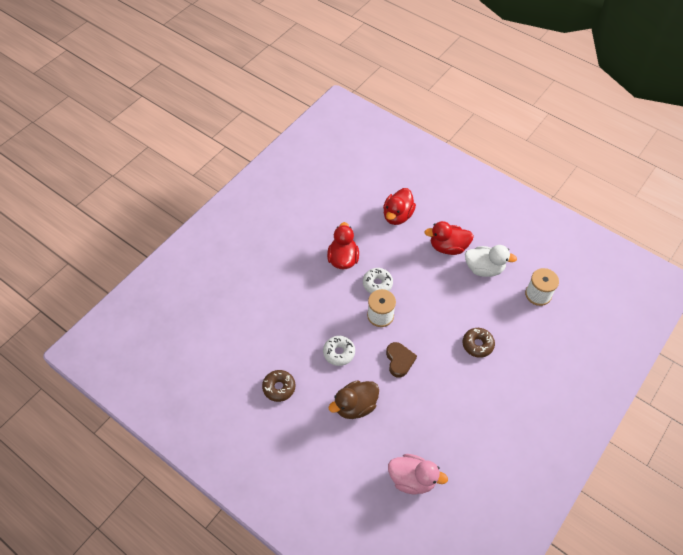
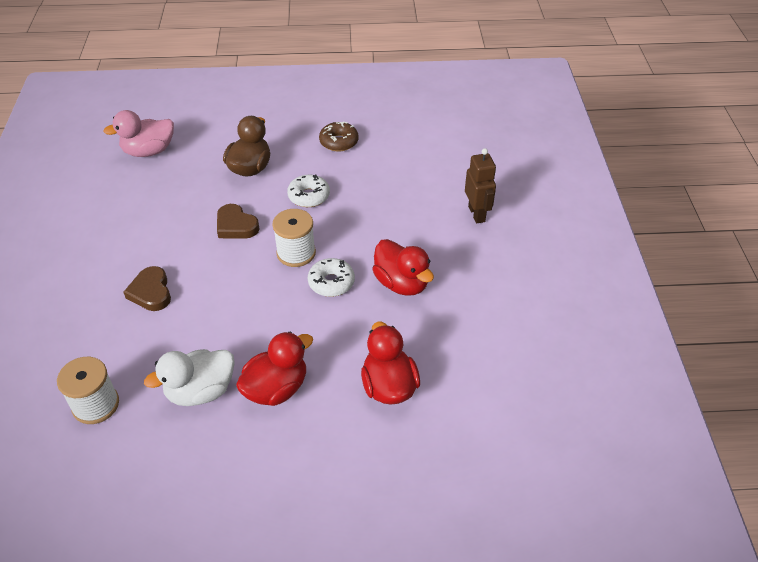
camera: 140 degrees right, 10 degrees down
brown donut [462,328,495,358] -> brown heart [123,266,171,311]
none -> brown robot [465,148,496,223]

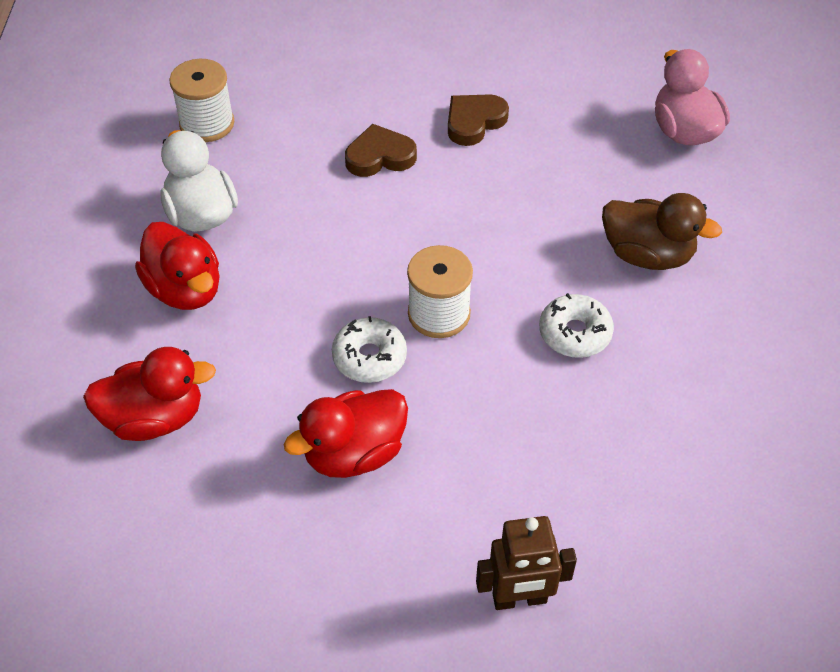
camera: 95 degrees right, 5 degrees up
brown heart [217,204,259,239] -> brown heart moved to [448,94,509,146]
brown donut [319,122,358,151] -> none

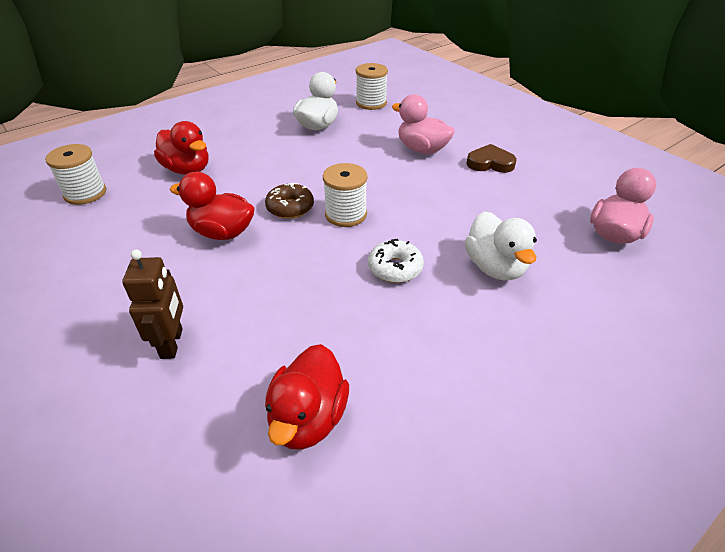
camera: 50 degrees right, 10 degrees down
red duck [135,222,220,310] -> red duck moved to [265,344,349,450]
white donut [332,316,407,383] -> brown donut [265,183,314,219]
brown heart [345,124,417,177] -> pink duck [392,94,455,154]
brown robot [476,516,577,610] -> brown robot turned 135 degrees counterclockwise [122,250,183,359]
brown duck [602,193,722,270] -> white duck [465,211,537,280]
none -> white spool [45,144,106,205]

